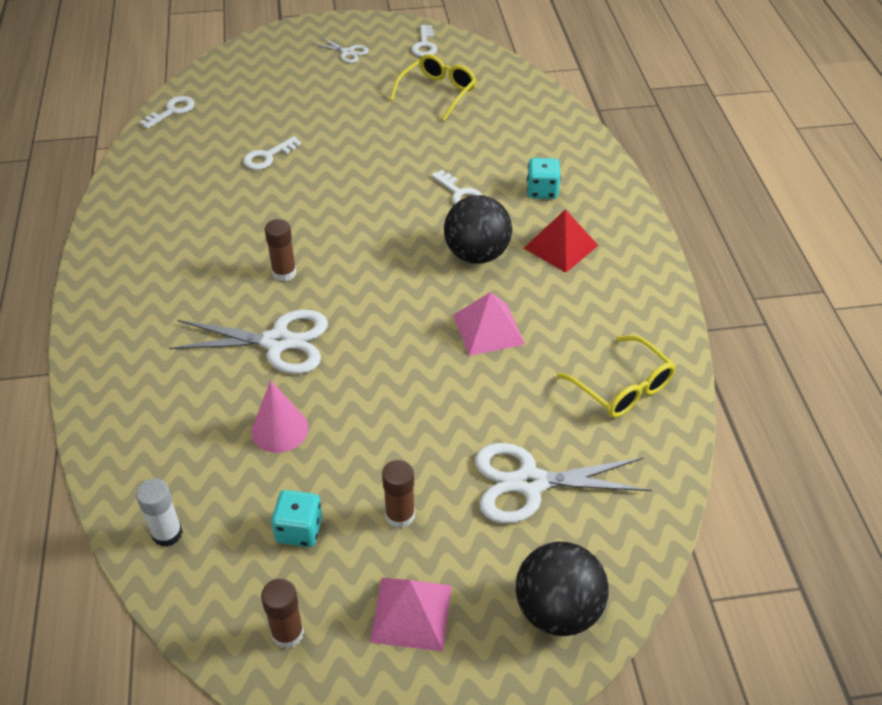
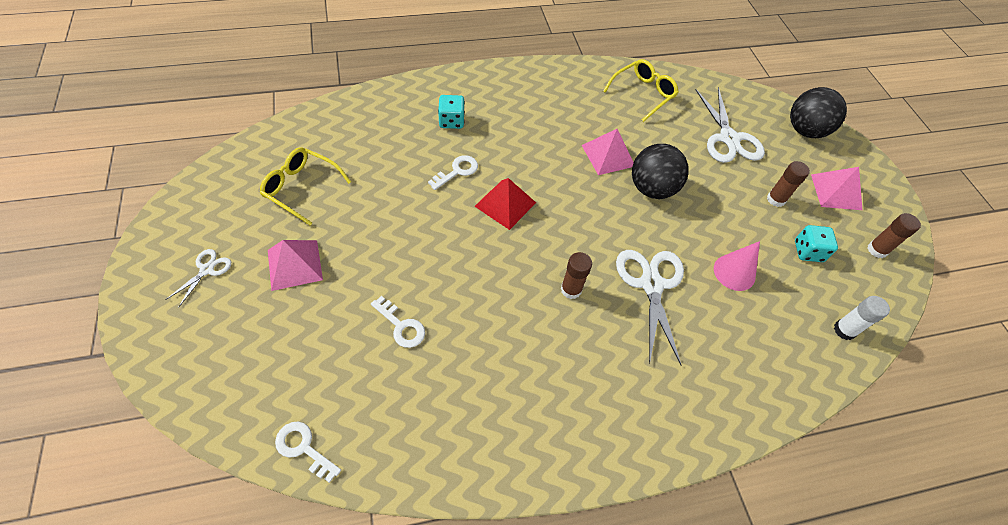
camera: 100 degrees left, 10 degrees up
white key [411,25,437,57] -> none
black ball [444,195,512,264] -> black ball moved to [632,144,689,199]
red pyramid [524,209,599,273] -> red pyramid moved to [475,178,536,230]
none -> pink pyramid [268,240,323,291]

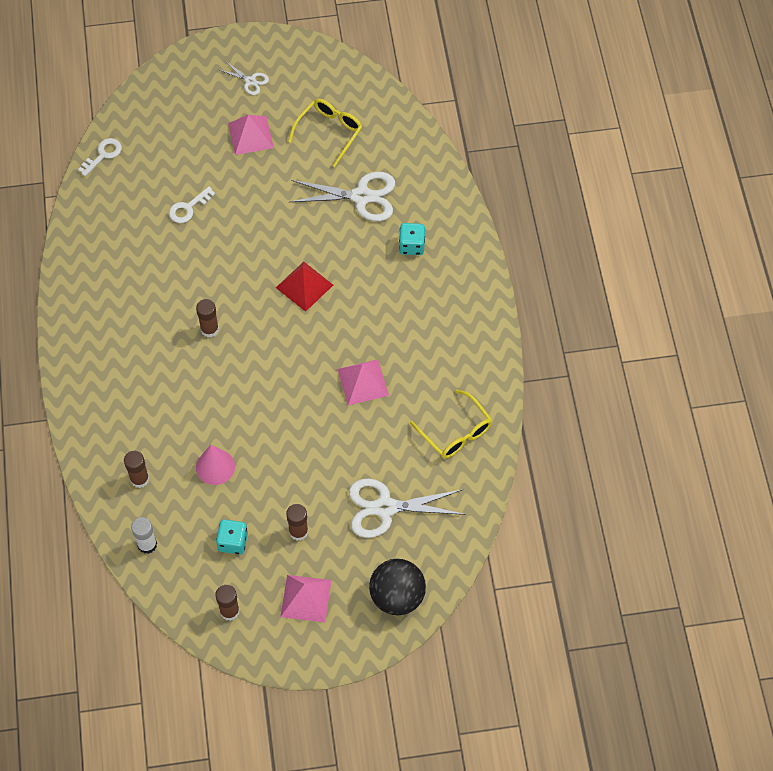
camera: 100 degrees right, 5 degrees up
white key [428,155,478,190] -> none
white scissors [616,250,684,365] -> white scissors moved to [290,172,395,221]
black ball [632,144,689,199] -> none
none -> brown glue stick [124,451,149,488]

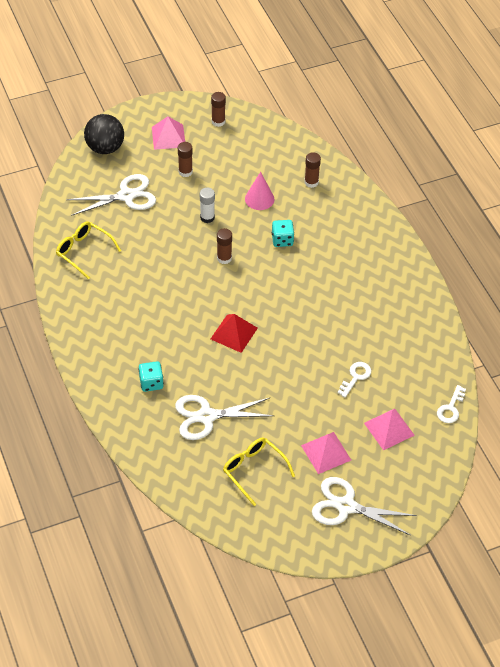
camera: 165 degrees right, 10 degrees down
white glue stick [131,517,157,554] -> white glue stick moved to [200,188,215,223]
brown glue stick [196,299,219,337] -> brown glue stick moved to [217,228,232,264]
turquoise dice [216,519,248,555] -> turquoise dice moved to [272,220,294,247]
white scissors [220,62,269,95] -> white scissors [312,477,417,536], size x1.98
yellow glasses [288,99,362,167] -> yellow glasses turned 120 degrees clockwise [223,438,295,506]
pink pyramid [337,359,389,405] -> pink pyramid moved to [364,409,415,450]

